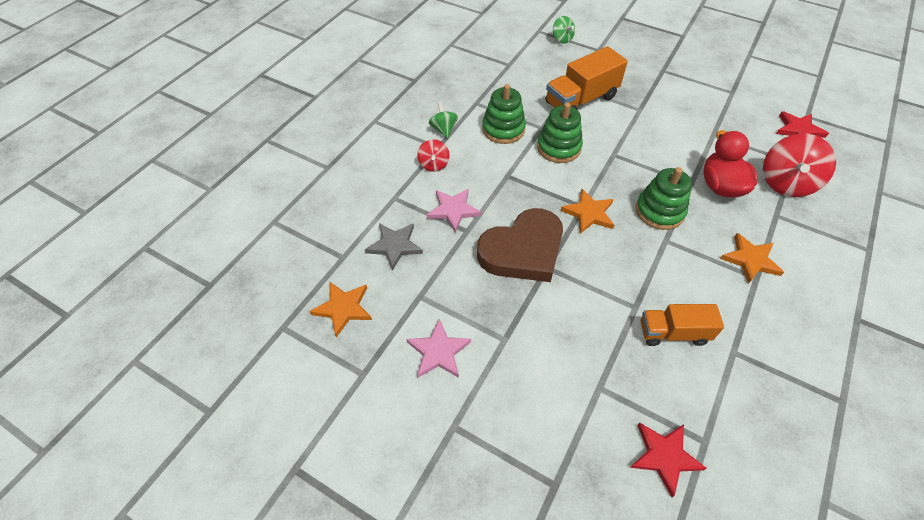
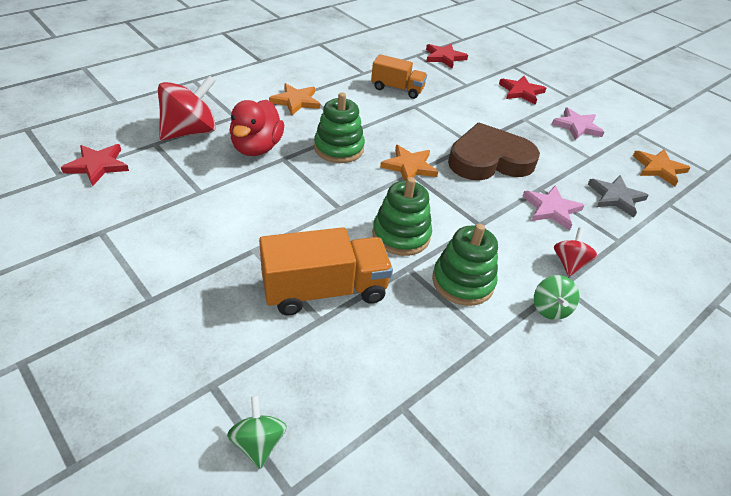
camera: 165 degrees left, 10 degrees down
none -> red star [499,76,546,105]

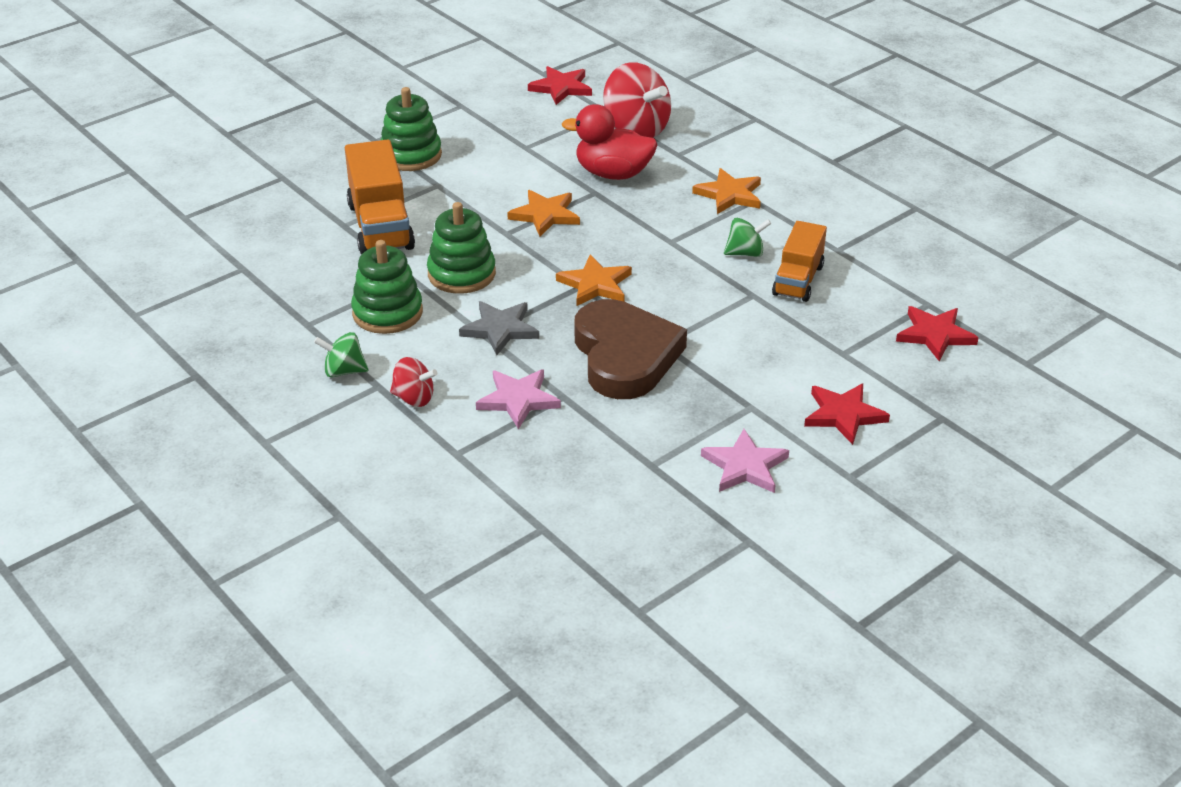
camera: 95 degrees right, 5 degrees down
green spinning top [227,395,287,469] -> green spinning top moved to [724,218,771,257]
green stacking toy [314,93,365,163] -> green stacking toy moved to [381,87,442,171]
grey star [588,175,649,218] -> grey star moved to [459,301,539,355]
orange star [633,149,690,186] -> orange star moved to [507,190,580,236]

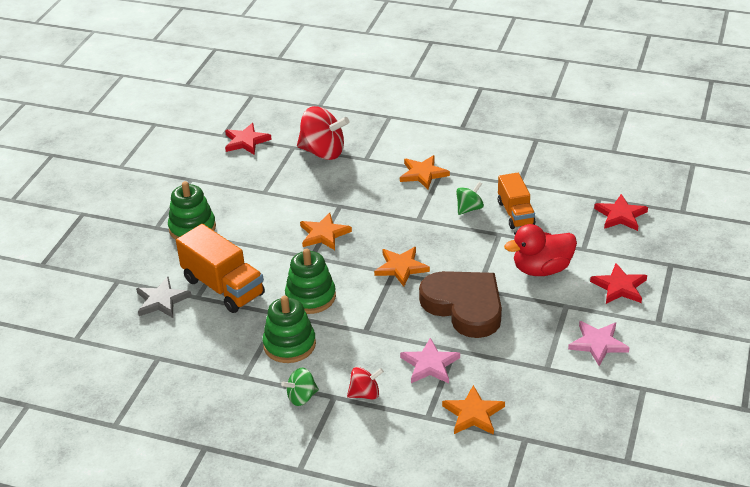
camera: 30 degrees left, 0 degrees up
grey star [459,301,539,355] -> grey star moved to [136,277,191,318]
red duck [562,104,657,180] -> red duck moved to [504,224,577,276]
none -> orange star [442,385,505,435]

